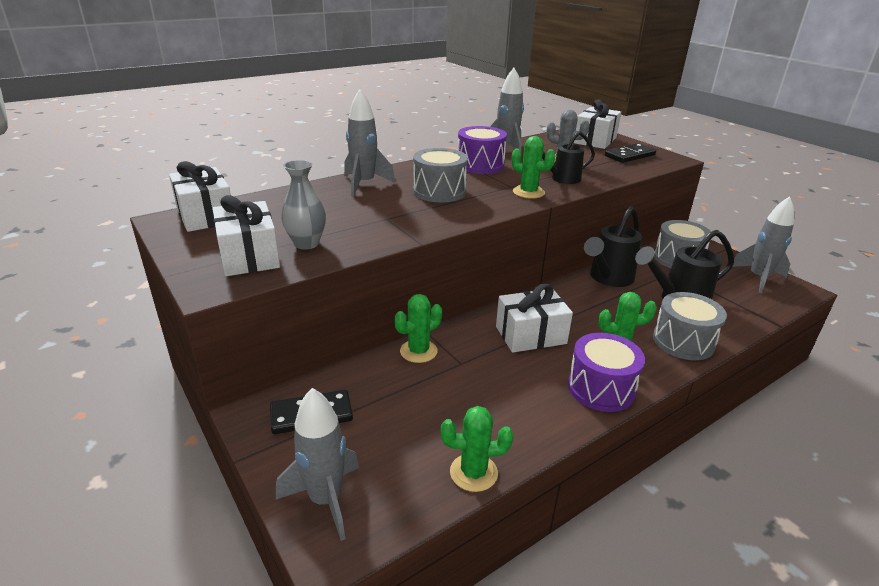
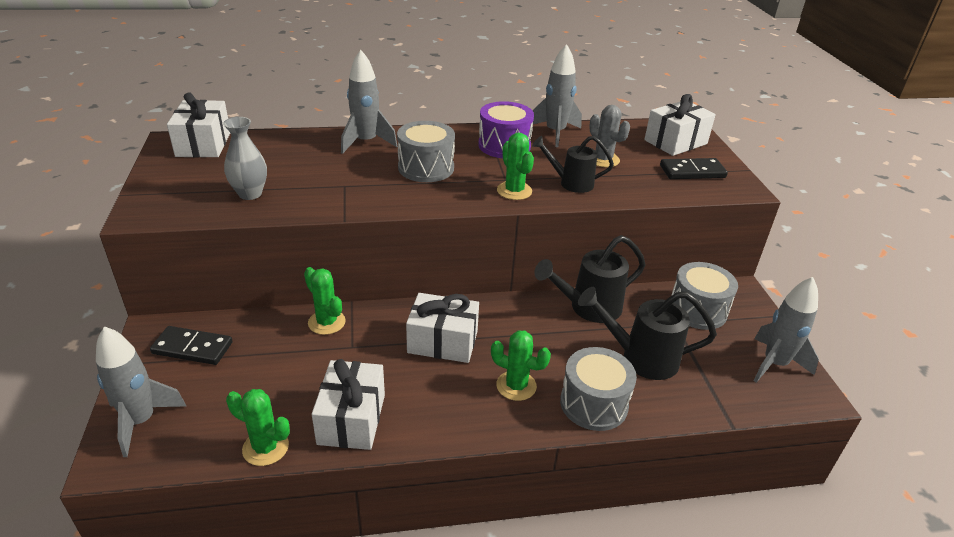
camera: 25 degrees right, 5 degrees up
white gift [213,195,280,276] -> white gift moved to [312,359,385,450]
green cactus [395,294,442,363] -> green cactus turned 60 degrees clockwise [304,267,346,335]
purple drum [568,333,645,412] -> none

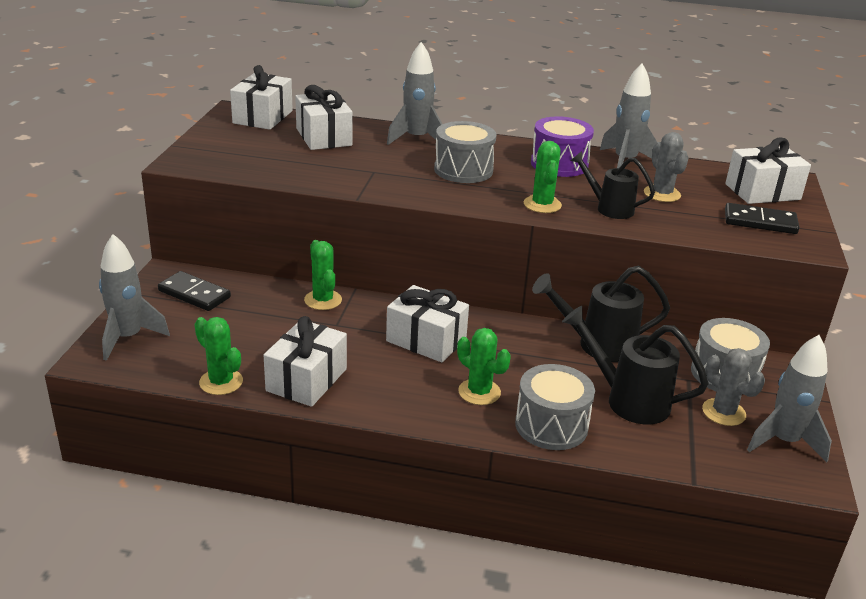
camera: 20 degrees right, 5 degrees down
grey vase [223,117,267,200] -> none
none -> white gift [295,85,353,150]
none -> grey cactus [702,348,765,426]

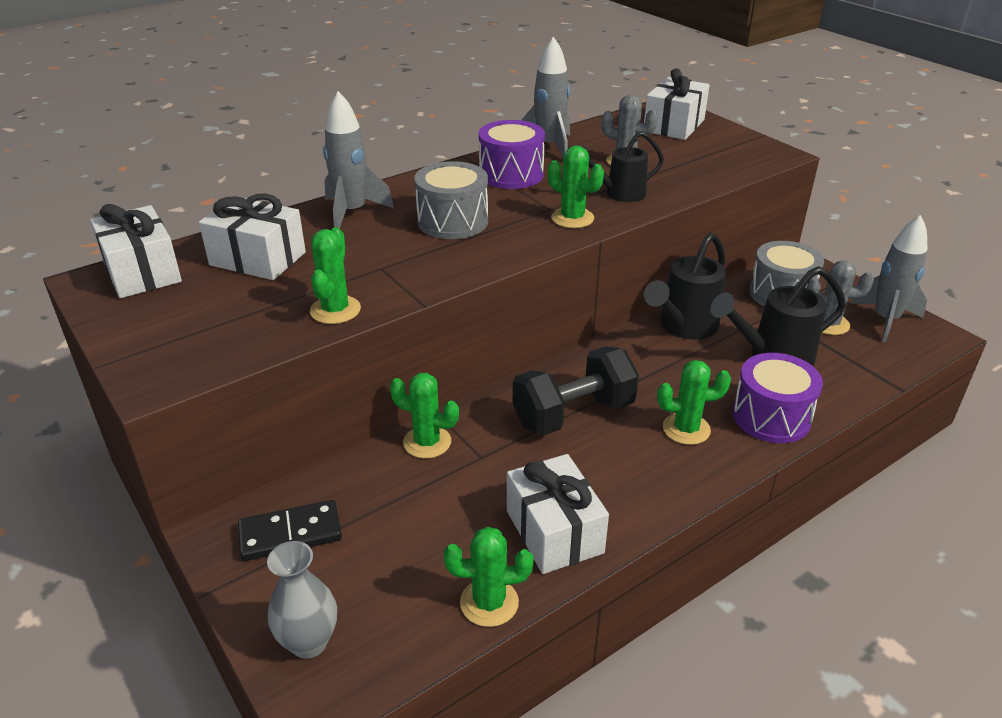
camera: 45 degrees left, 5 degrees up
grey rocket [99,234,170,361] -> grey vase [267,541,337,659]
white gift [386,285,469,363] -> black dumbbell [513,346,639,435]
grey drum [515,364,595,450] -> purple drum [733,353,823,443]
black domino [725,203,799,234] -> none
none -> green cactus [310,227,361,324]

